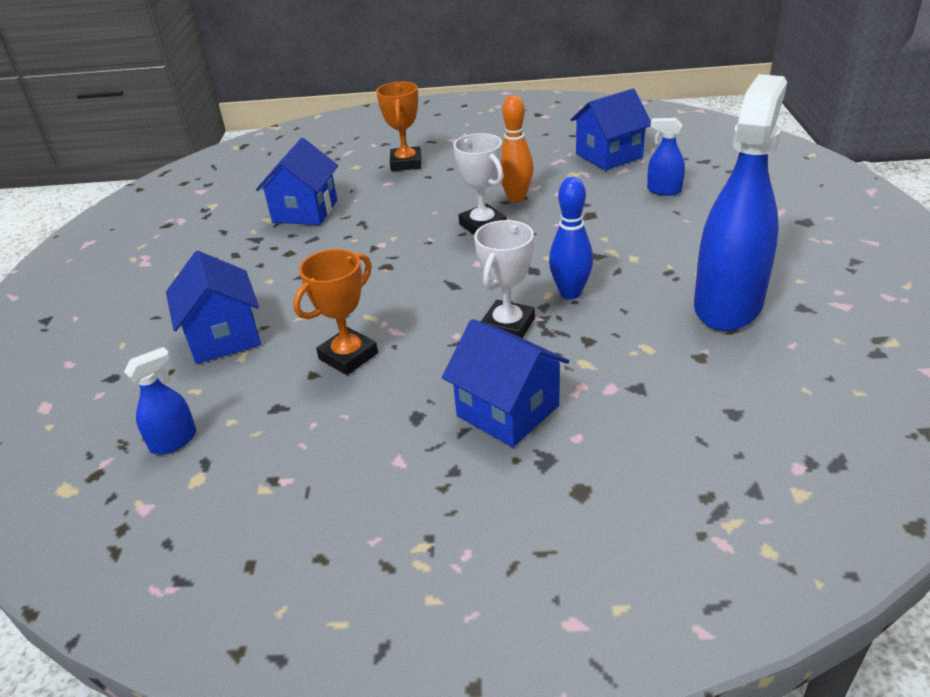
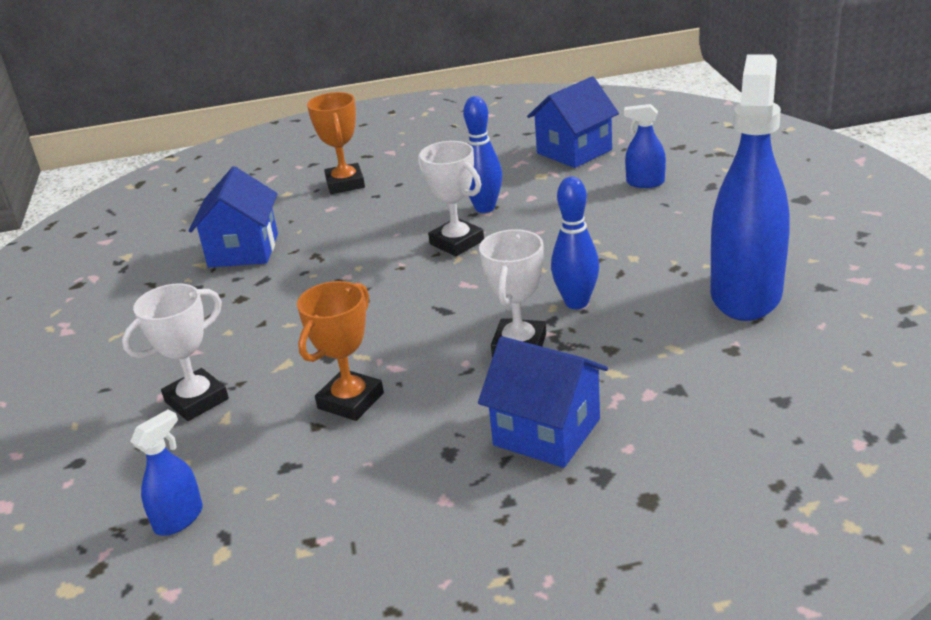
camera: 10 degrees left, 5 degrees down
blue house [166,251,261,364] -> white trophy [122,283,229,421]
orange bowling pin [501,95,534,202] -> blue bowling pin [463,96,502,213]

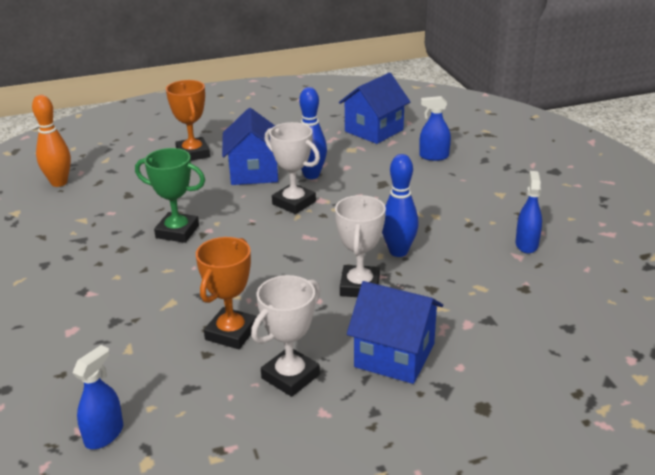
camera: 10 degrees left, 0 degrees up
white trophy [122,283,229,421] -> white trophy moved to [251,275,321,397]
blue house [189,166,278,267] -> blue house moved to [222,108,279,185]
blue spray bottle [710,54,790,321] -> blue spray bottle [516,171,542,254], size x0.42
none -> orange bowling pin [32,95,71,187]
none -> green trophy [135,148,205,243]

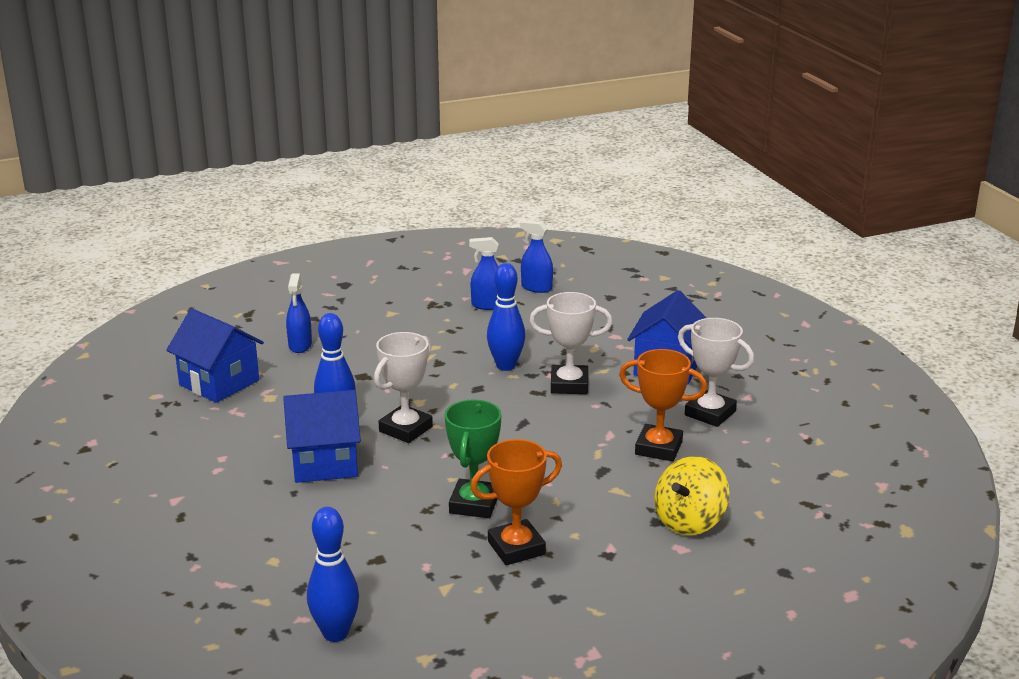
camera: 95 degrees left, 5 degrees down
orange bowling pin [32,95,71,187] -> blue bowling pin [307,507,359,642]
blue spray bottle [72,345,123,449] -> blue spray bottle moved to [520,220,553,293]
orange trophy [166,80,210,161] -> orange trophy moved to [470,439,562,565]
none -> yellow spinning top [654,456,729,535]

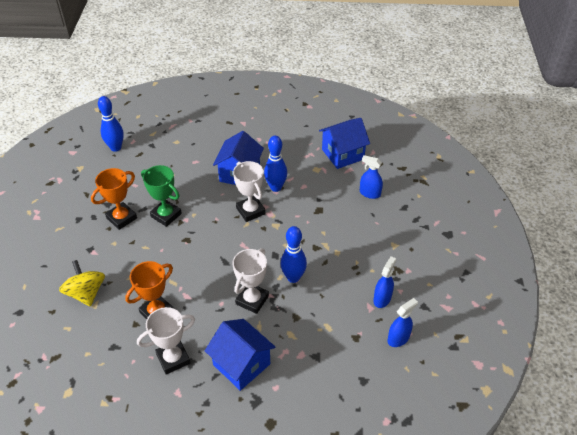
camera: 115 degrees right, 20 degrees up
orange trophy [470,439,562,565] -> orange trophy turned 45 degrees clockwise [91,168,137,230]

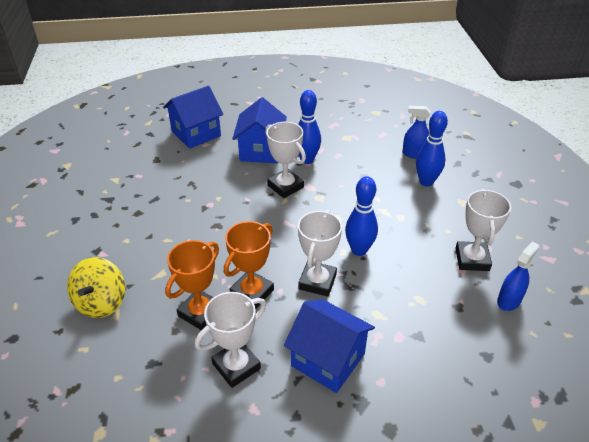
camera: 10 degrees left, 5 degrees down
yellow spinning top [59,260,105,307] -> yellow spinning top turned 135 degrees counterclockwise [67,257,125,318]
orange trophy [91,168,137,230] -> orange trophy moved to [224,221,274,309]
blue bowling pin [98,96,124,152] -> blue bowling pin moved to [416,111,448,186]
green trophy [141,165,182,227] -> none
blue house [319,118,370,169] -> blue house moved to [163,86,223,149]
blue spray bottle [373,256,396,308] -> white trophy [455,188,511,271]

